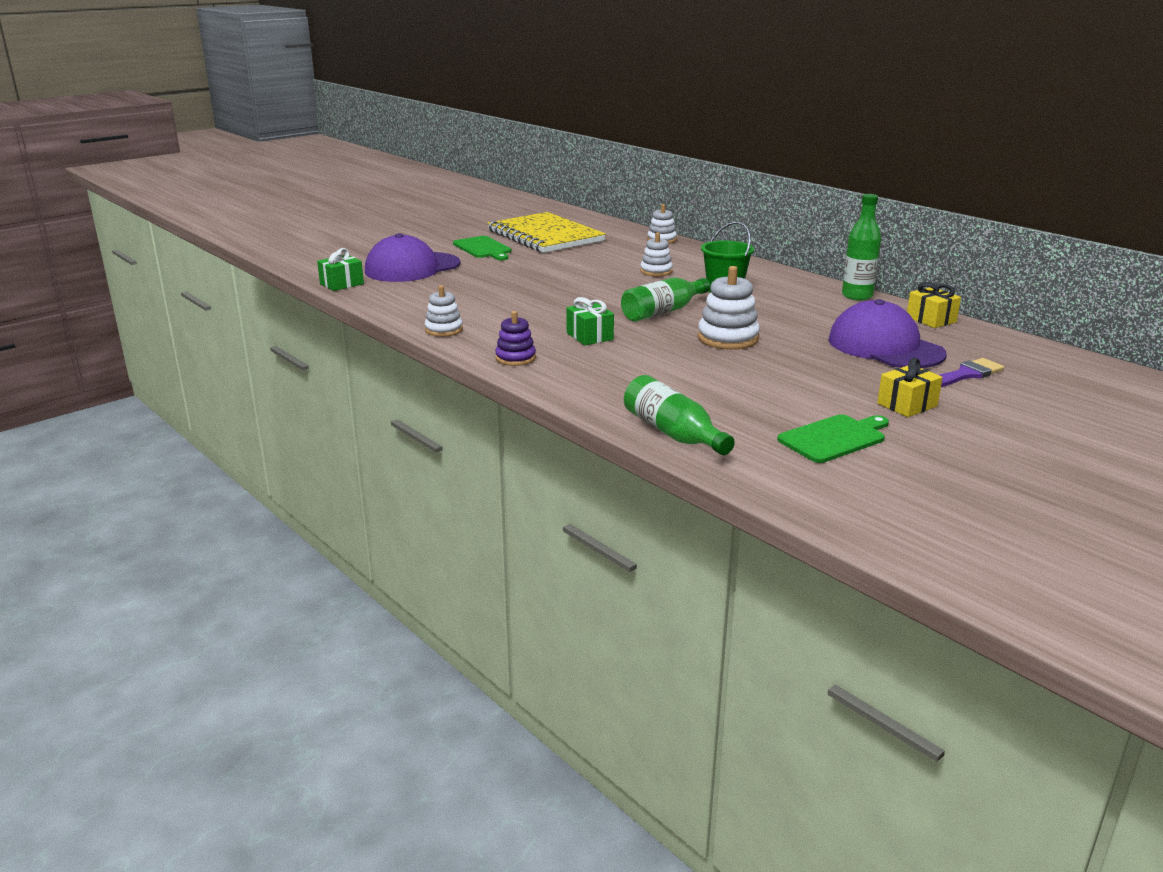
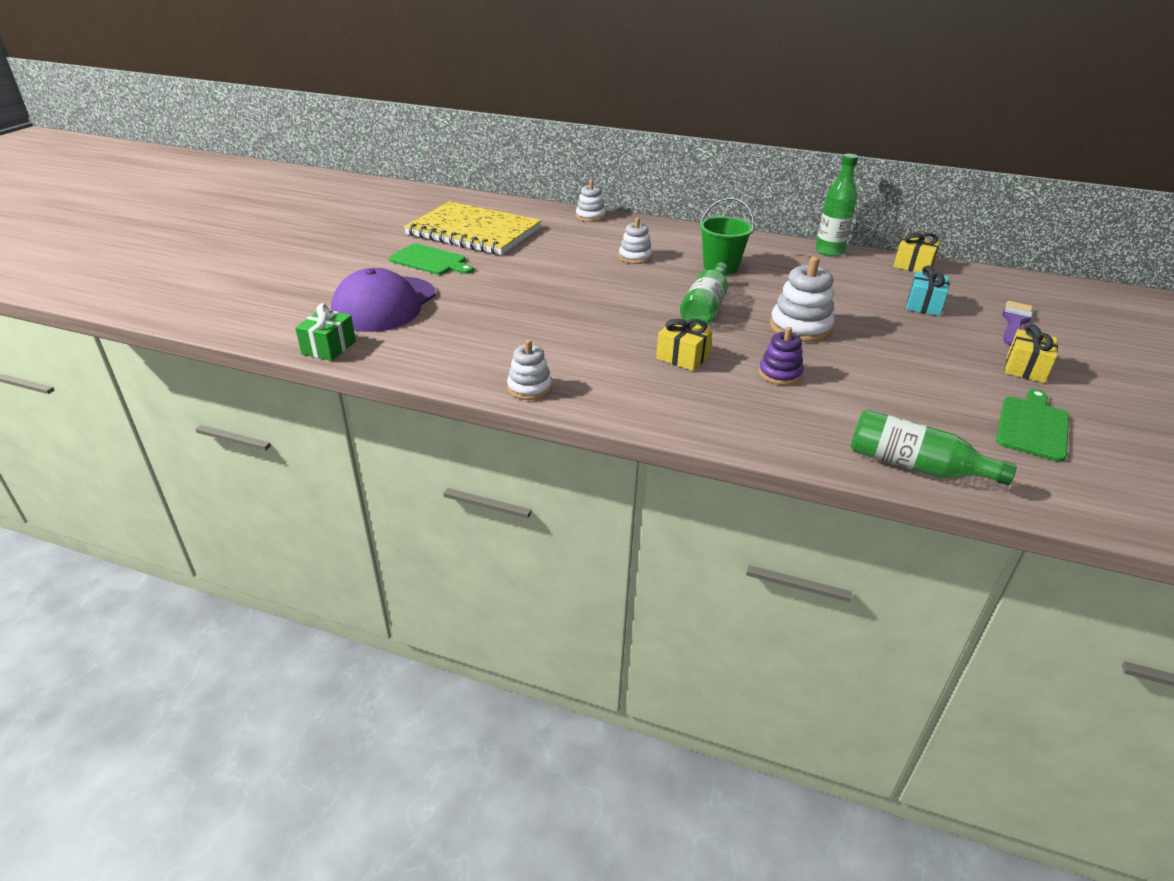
camera: 30 degrees left, 10 degrees up
purple stacking toy [495,311,536,366] -> purple stacking toy moved to [759,327,803,385]
green gift [566,297,614,345] -> yellow gift [656,318,713,371]
purple cap [828,299,947,368] -> turquoise gift [906,265,949,316]

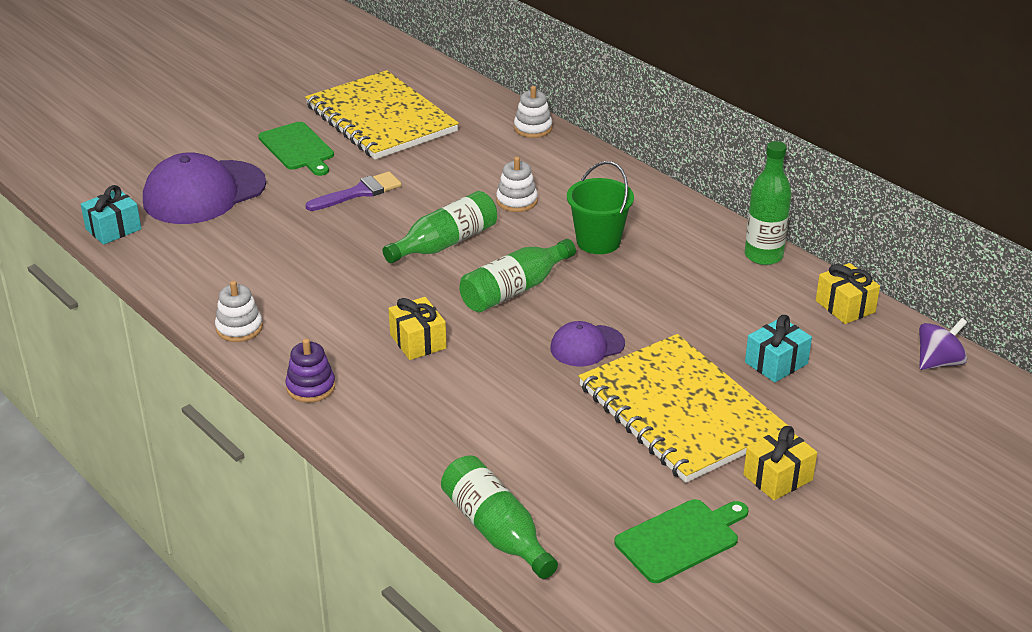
camera: 30 degrees right, 0 degrees up
green gift [295,303,356,361] -> turquoise gift [81,185,141,245]
purple stacking toy [759,327,803,385] -> purple stacking toy moved to [286,339,335,403]
white stacking toy [770,256,834,342] -> purple cap [550,321,625,366]
purple brush [1003,301,1033,345] -> purple brush moved to [306,172,402,211]
none -> green bottle [383,191,497,263]
none -> yellow notebook [579,334,788,483]
none -> purple spinning top [919,318,967,370]

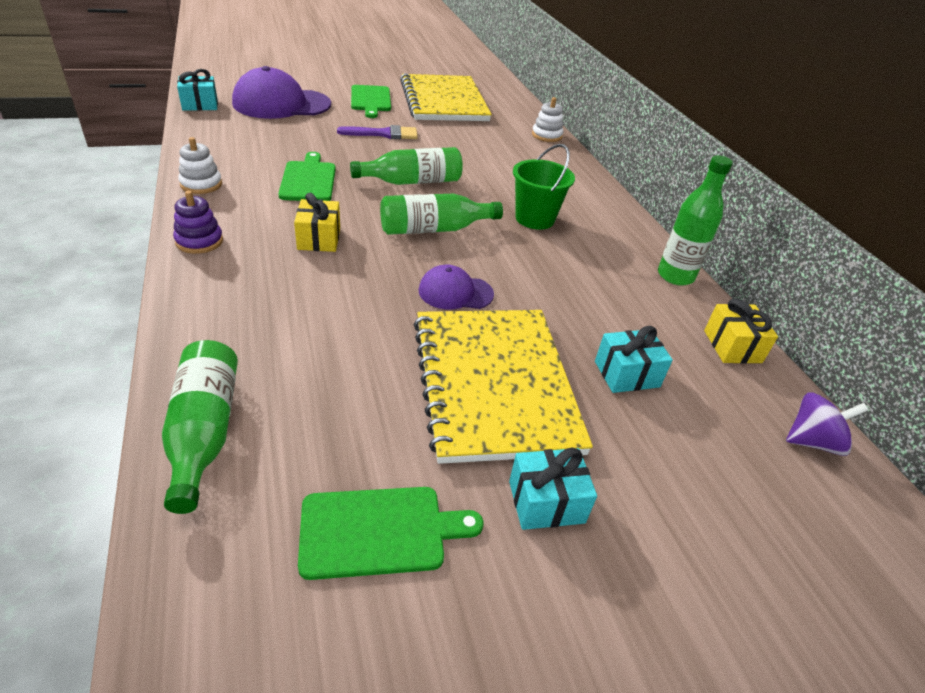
camera: 20 degrees right, 5 degrees up
white stacking toy [496,157,538,212] -> none
yellow gift [743,426,817,500] -> turquoise gift [509,447,597,530]
none -> green cutting board [278,152,336,201]

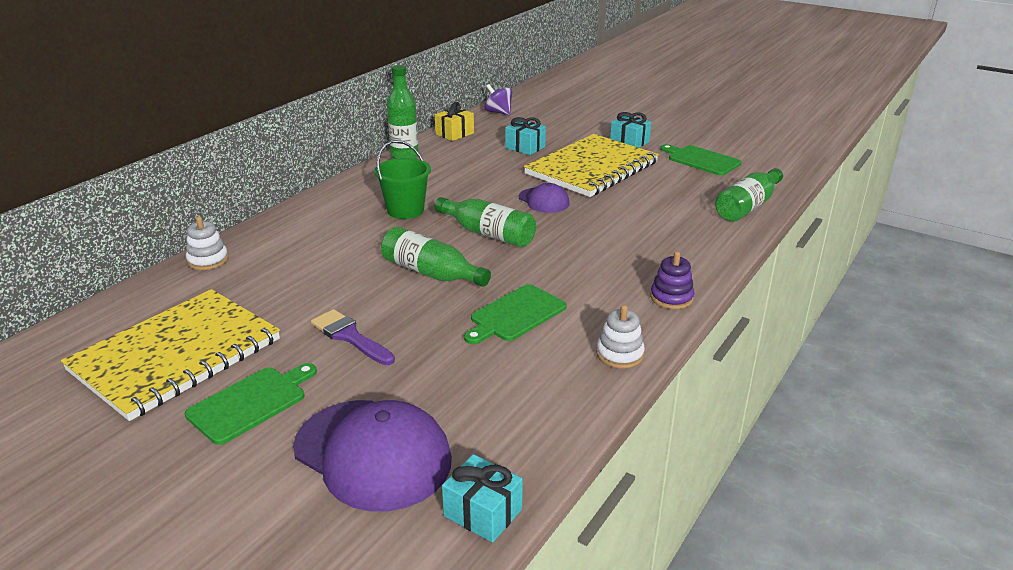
camera: 125 degrees left, 10 degrees down
yellow gift [294,193,340,252] -> none

